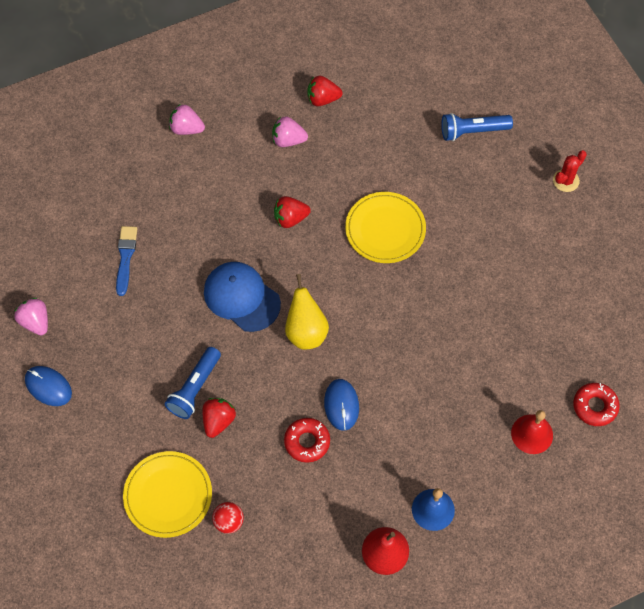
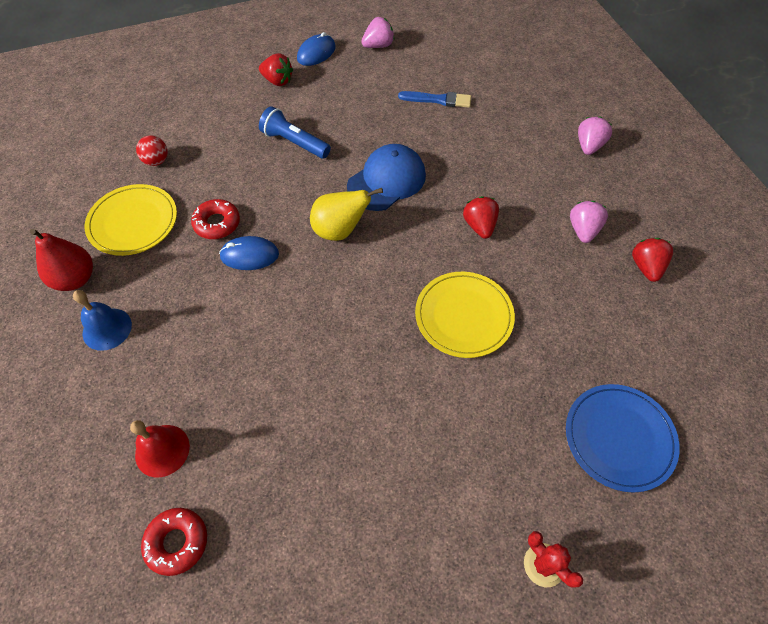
camera: 95 degrees right, 5 degrees down
yellow plate [123,451,212,538] -> yellow plate moved to [85,184,177,256]
red strawberry [202,398,236,438] -> red strawberry moved to [259,53,293,86]
blue flashlight [441,113,513,141] -> blue plate [566,384,680,493]

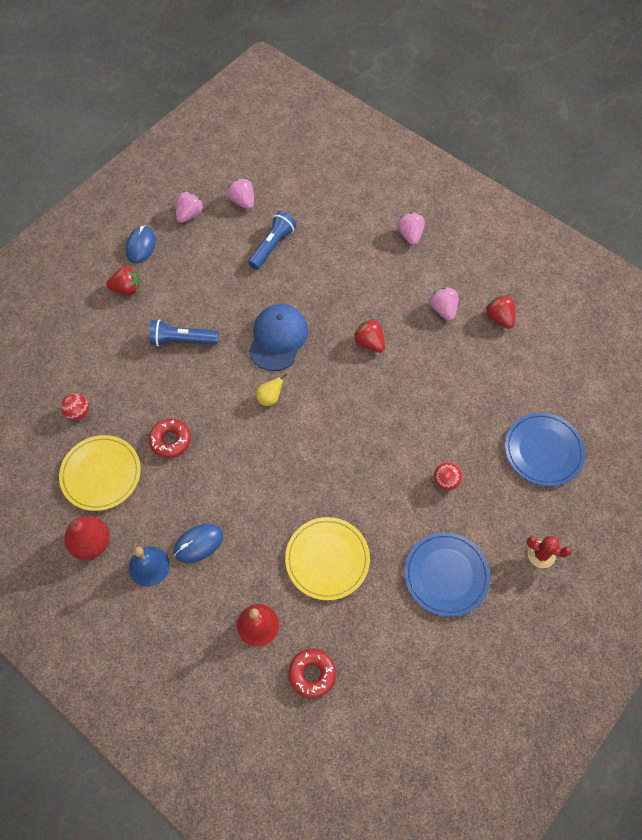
camera: 30 degrees left, 5 degrees up
blue mouse [219,236,279,270] -> blue mouse moved to [173,524,223,563]
yellow pear [310,188,383,241] -> yellow pear [256,374,287,406], size x0.58
blue brush [398,91,471,108] -> blue flashlight [248,211,297,269]
yellow plate [415,272,515,358] -> yellow plate moved to [285,517,370,600]
none -> pink strawberry [227,178,254,209]
none -> blue plate [404,532,490,617]
none -> red ball [434,462,462,491]

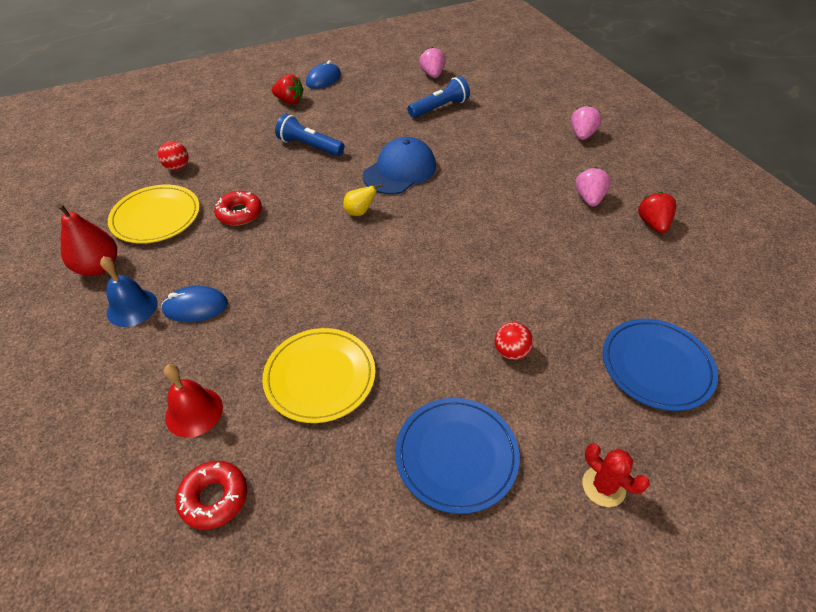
camera: 25 degrees right, 15 degrees down
pink strawberry [176,191,204,223] -> none
red strawberry [354,319,385,352] -> none

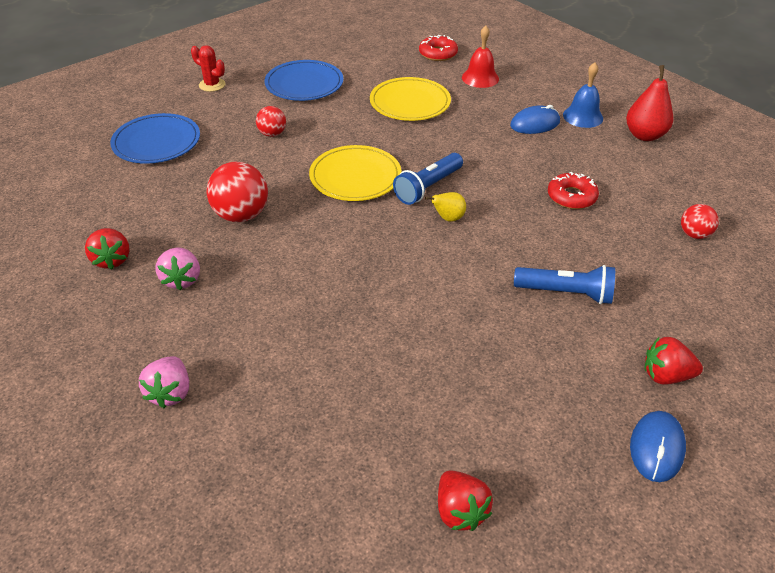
camera: 165 degrees right, 5 degrees down
yellow plate [108,185,200,244] -> yellow plate moved to [309,145,401,201]
blue cap [363,137,436,194] -> none
blue flashlight [408,76,470,118] -> blue flashlight moved to [393,153,463,205]
pink strawberry [419,47,446,78] -> red strawberry [438,470,493,531]
none -> red ball [207,162,268,222]

